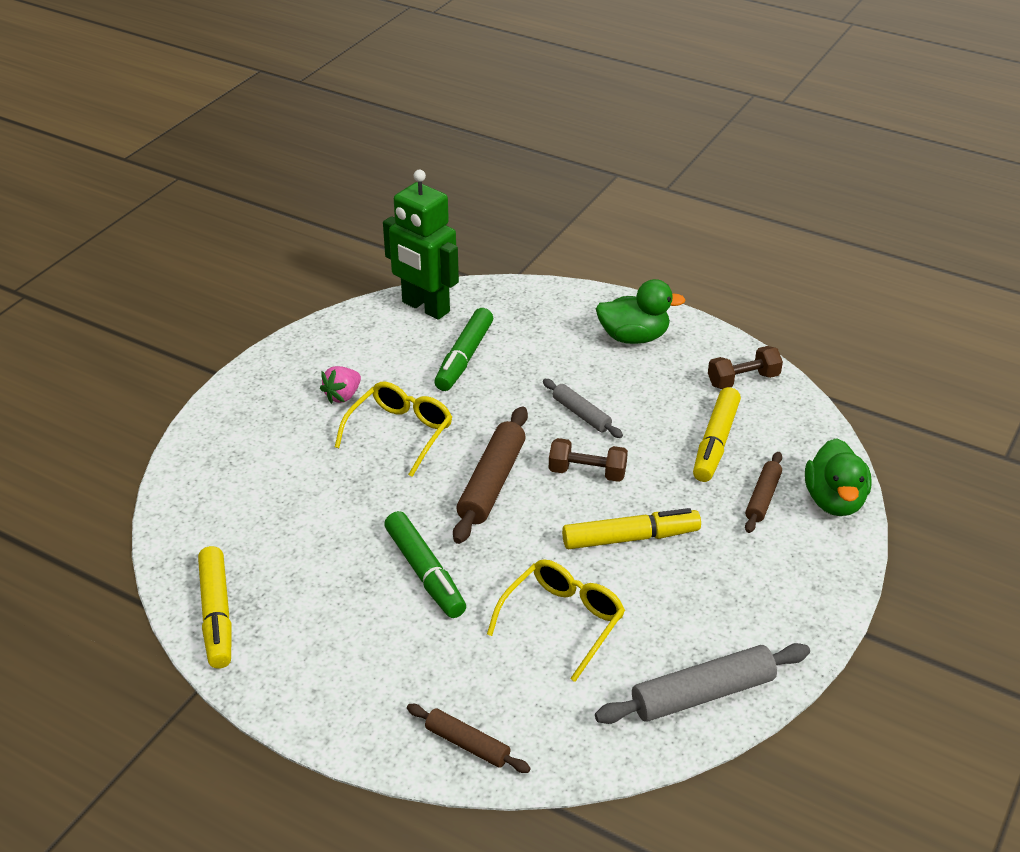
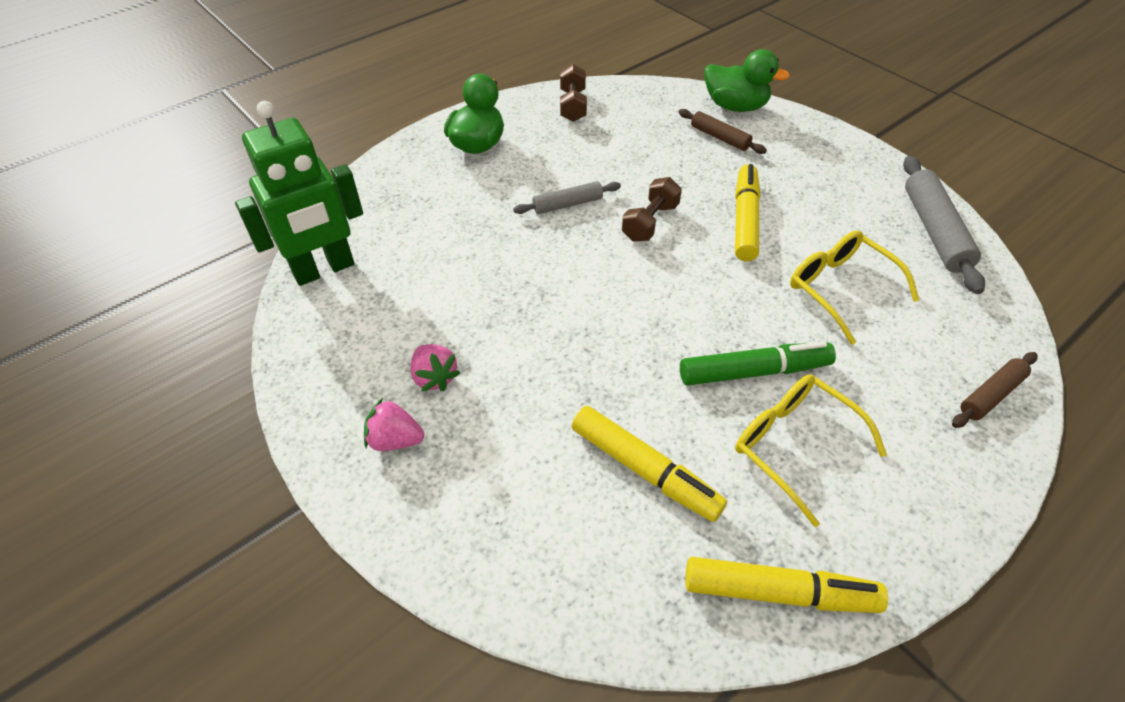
camera: 70 degrees left, 10 degrees up
yellow glasses [335,382,452,477] -> yellow glasses moved to [735,374,887,527]
green marker [434,308,493,391] -> none
brown rolling pin [453,406,528,544] -> none
yellow marker [693,387,741,482] -> yellow marker moved to [572,406,727,522]
none -> pink strawberry [364,398,424,451]

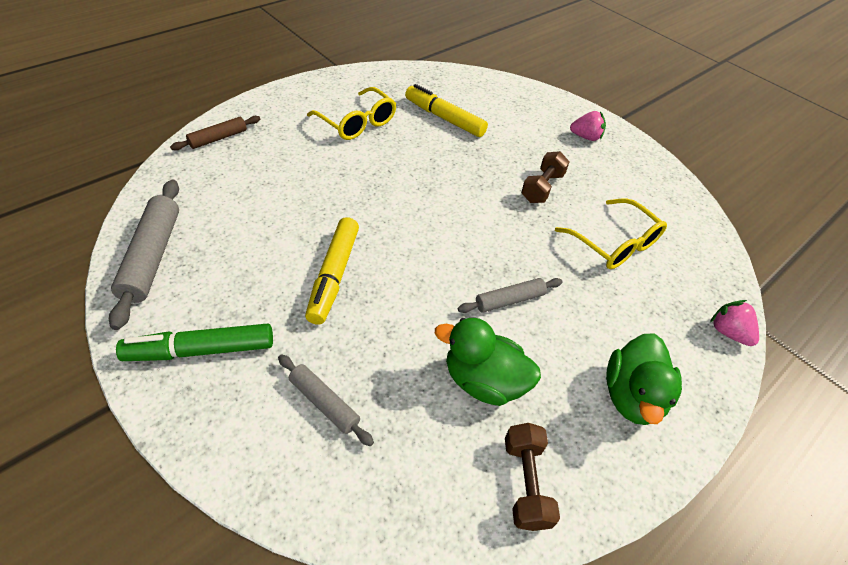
camera: 175 degrees right, 0 degrees up
green robot [235,101,363,286] -> none
pink strawberry [410,344,460,392] -> pink strawberry moved to [710,300,759,346]
brown dumbbell [622,177,682,242] -> brown dumbbell moved to [521,151,569,203]
brown rolling pin [679,109,767,154] -> grey rolling pin [278,354,374,446]
green marker [680,341,836,386] -> green marker moved to [116,324,273,361]
yellow marker [685,557,888,613] -> none
green duck [704,49,790,112] -> green duck moved to [435,318,541,406]
yellow glasses [790,230,919,345] -> yellow glasses moved to [555,198,667,269]

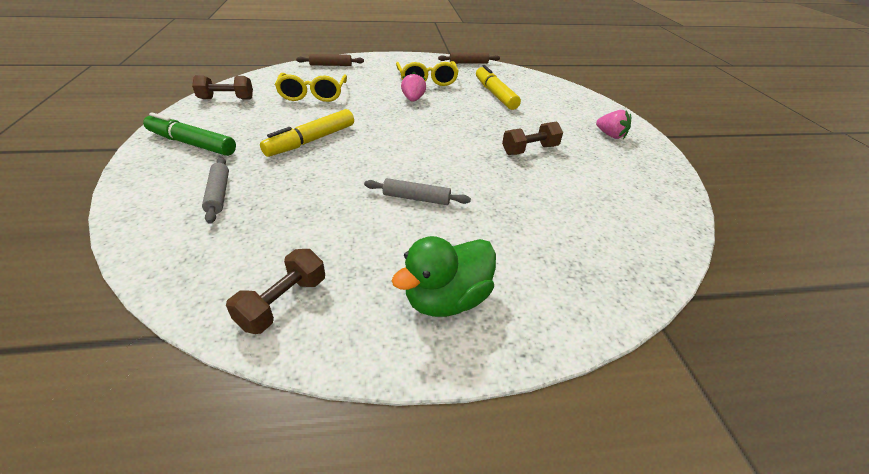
camera: 35 degrees right, 10 degrees down
grey rolling pin [109,180,179,330] -> brown dumbbell [192,75,253,99]
green duck [435,318,541,406] -> none
yellow glasses [555,198,667,269] -> yellow glasses moved to [275,73,347,102]
pink strawberry [710,300,759,346] -> pink strawberry moved to [401,72,426,102]
none -> brown rolling pin [438,53,500,64]

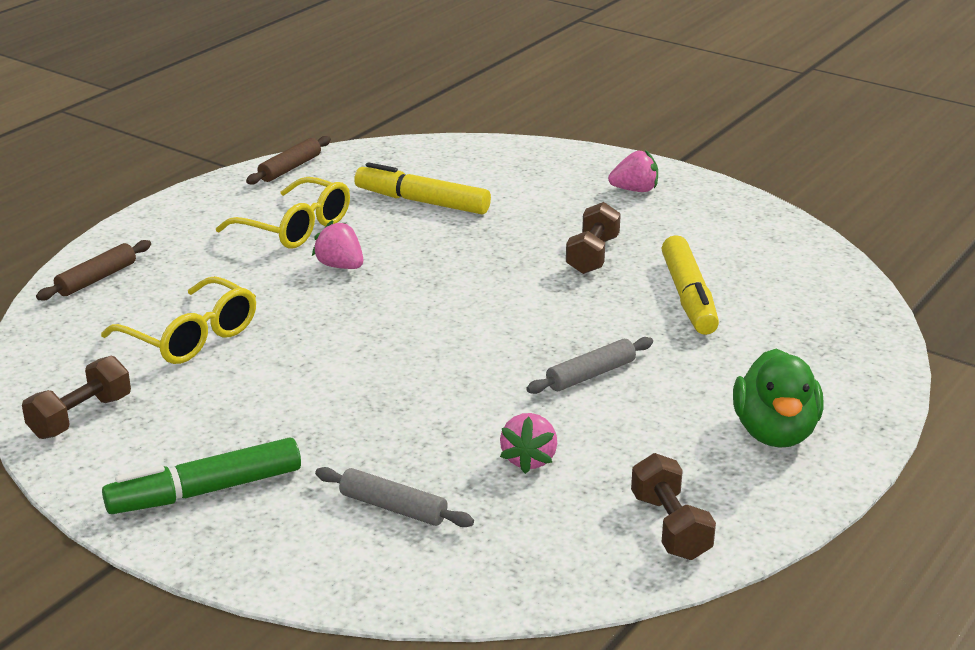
camera: 45 degrees left, 10 degrees down
yellow marker [260,109,354,157] -> yellow marker moved to [662,235,719,335]
none -> pink strawberry [500,413,558,474]

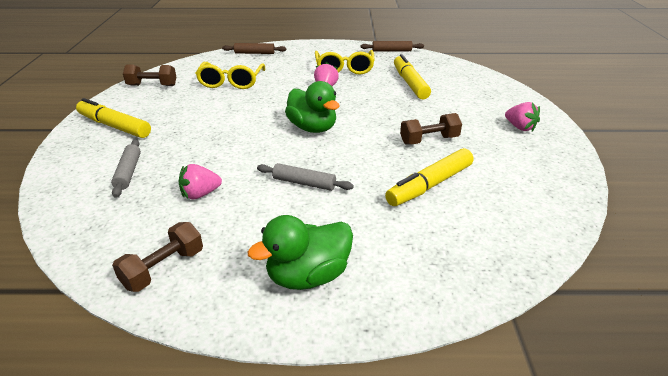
camera: 55 degrees right, 5 degrees up
green marker [102,438,301,514] -> yellow marker [76,98,151,138]
none -> green duck [285,81,340,133]

